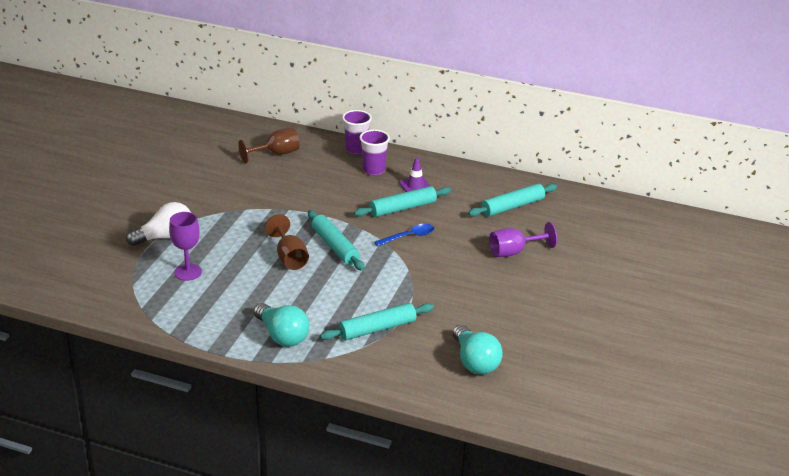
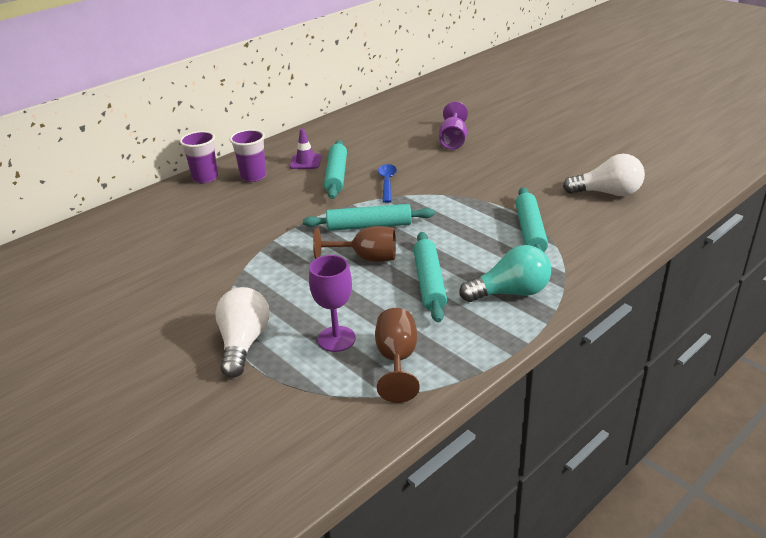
camera: 60 degrees left, 0 degrees up
brown goblet [238,128,299,163] -> brown goblet moved to [375,308,420,403]
turquoise light bulb [453,325,503,375] -> white light bulb [563,154,645,196]
turquoise rolling pin [468,183,557,217] -> turquoise rolling pin moved to [413,232,447,323]

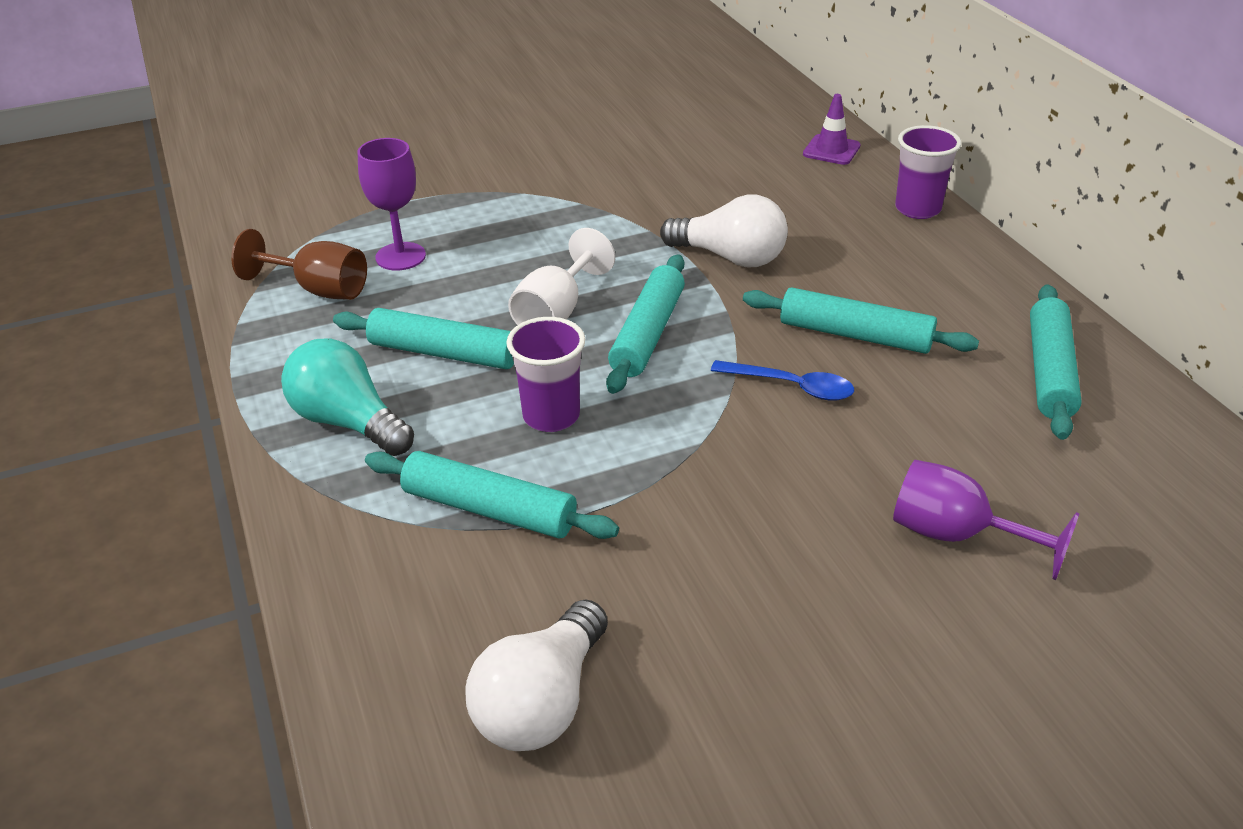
camera: 110 degrees right, 5 degrees up
white light bulb [215,287,270,378] -> white light bulb moved to [660,194,788,268]
purple cup [230,129,267,182] -> purple cup moved to [506,317,585,432]
purple traffic cone [290,128,322,169] -> purple traffic cone moved to [803,94,861,165]
brown goblet [313,226,396,262] -> white goblet [508,228,615,325]
turquoise light bulb [459,245,551,302] -> turquoise light bulb turned 120 degrees clockwise [281,338,414,456]
none -> turquoise rolling pin [1030,284,1082,440]

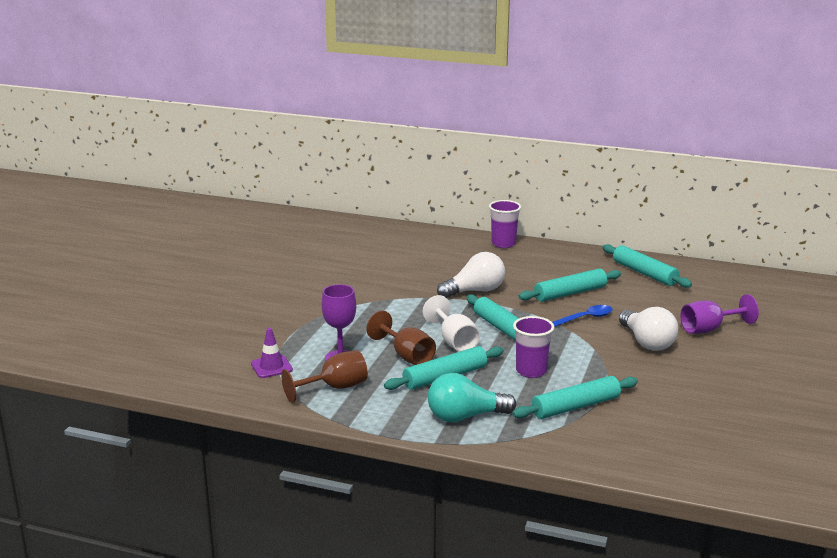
camera: 50 degrees left, 15 degrees down
white light bulb [465,599,608,751] -> white light bulb moved to [619,307,678,351]
purple traffic cone [803,94,861,165] -> purple traffic cone moved to [251,328,293,378]
none -> brown goblet [367,311,436,365]

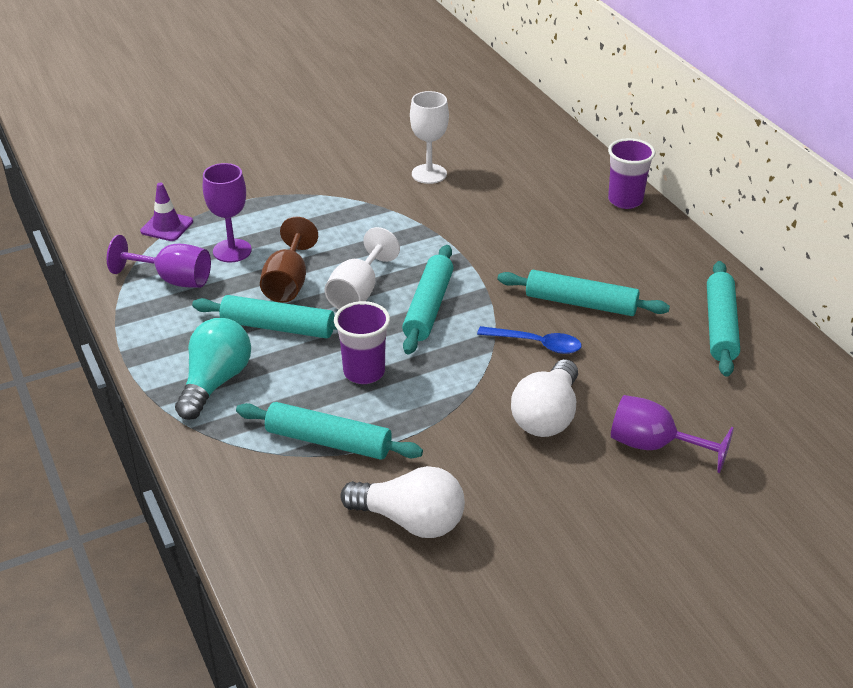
camera: 45 degrees right, 15 degrees up
brown goblet [281,350,368,403] -> purple goblet [107,235,211,288]
turquoise light bulb [428,373,516,422] -> turquoise light bulb turned 75 degrees clockwise [175,318,251,420]
white light bulb [437,252,505,298] -> white light bulb moved to [341,466,465,538]
none -> white goblet [410,91,449,184]

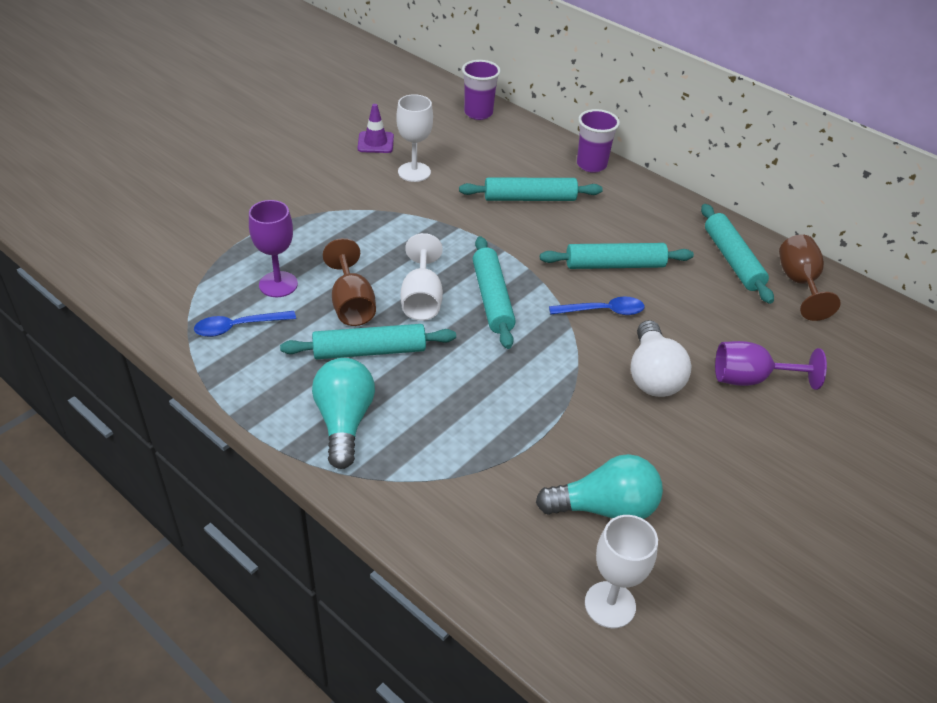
camera: 25 degrees left, 5 degrees up
purple goblet [107,235,211,288] -> blue spoon [194,311,296,337]
purple traffic cone [140,183,193,241] -> purple traffic cone moved to [358,104,394,153]
turquoise rolling pin [236,402,423,460] -> turquoise rolling pin moved to [459,177,603,201]
purple cup [334,301,390,384] -> purple cup moved to [462,60,501,120]
white light bulb [341,466,465,538] -> turquoise light bulb [536,454,663,519]
none -> white goblet [585,515,658,628]
none -> brown goblet [779,234,841,321]

